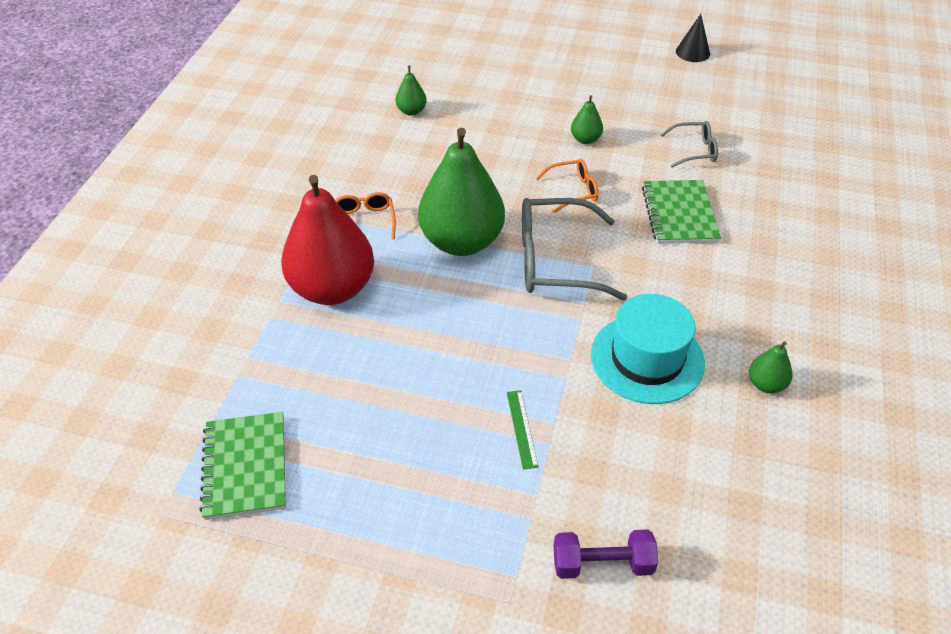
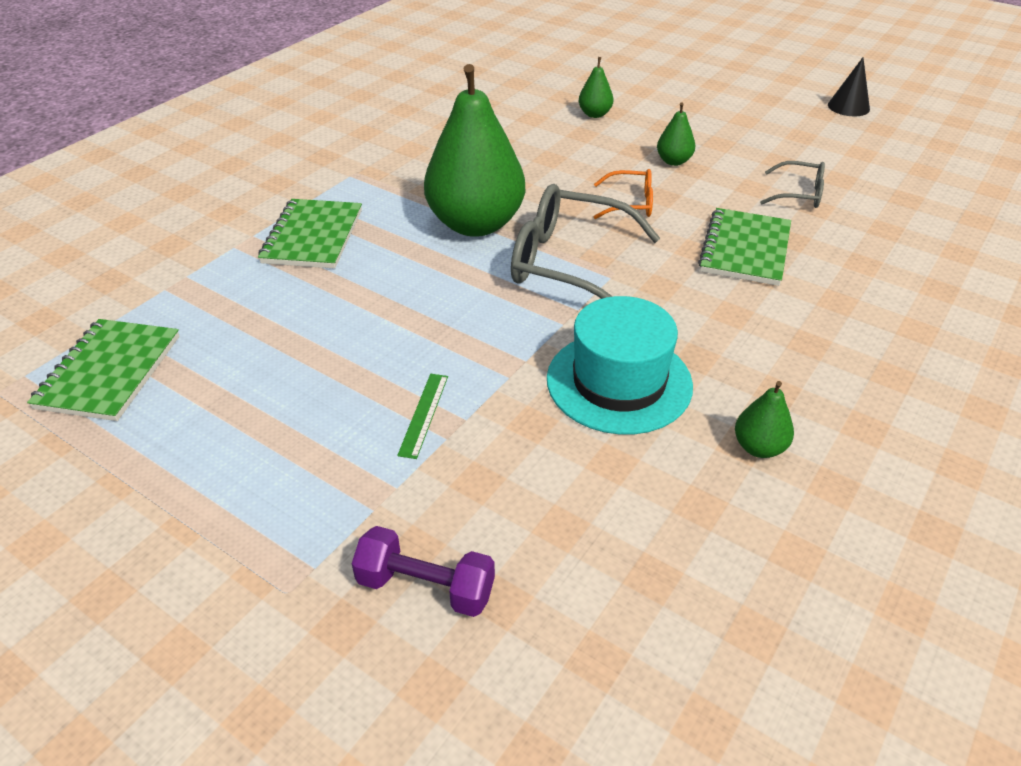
camera: 20 degrees right, 5 degrees down
red pear [281,175,374,305] -> green notebook [258,199,362,269]
orange glasses [335,192,396,240] -> none
green pear [396,65,427,116] -> green pear moved to [579,57,614,118]

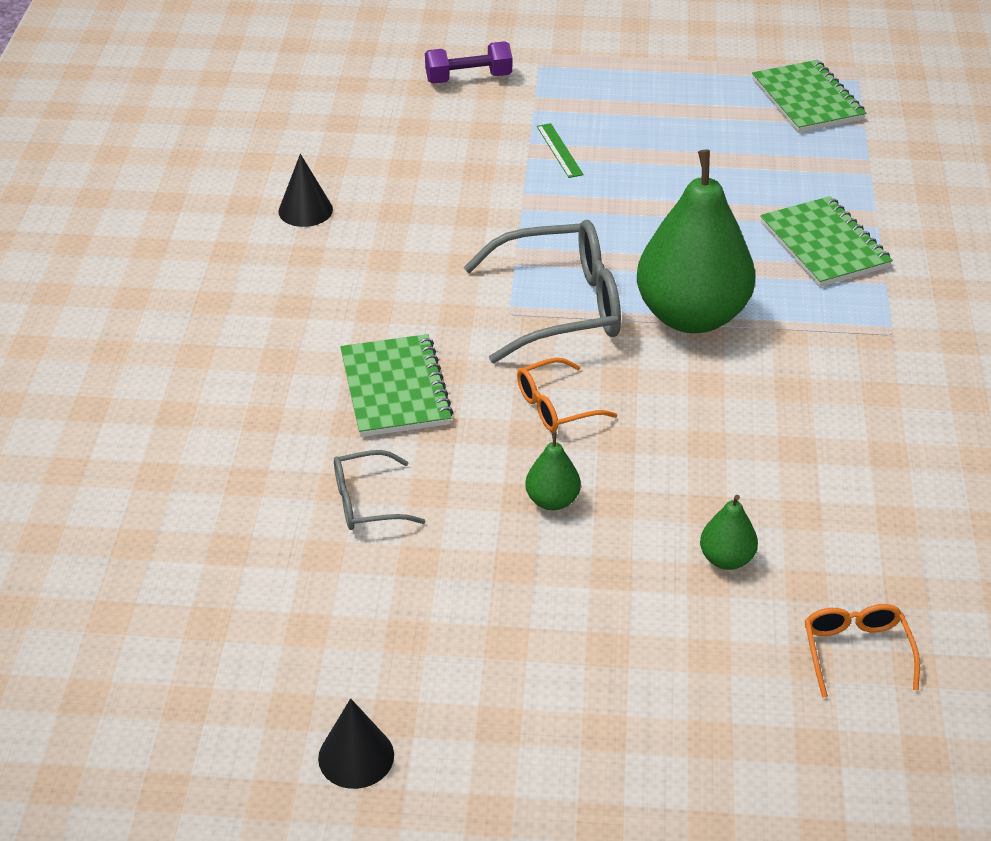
camera: 150 degrees right, 0 degrees up
turquoise hat [547,296,693,435] -> none
green pear [735,381,794,458] -> black cone [278,154,333,227]
none -> orange glasses [805,604,920,698]

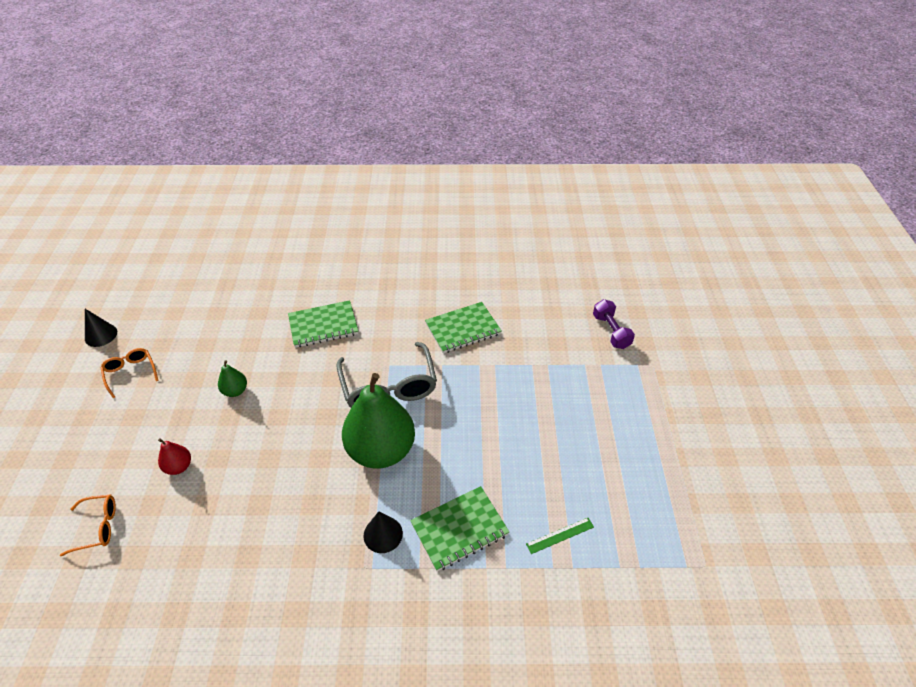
camera: 85 degrees right, 5 degrees up
black cone [278,154,333,227] -> black cone moved to [364,511,403,553]
grey glasses [334,450,425,530] -> none
orange glasses [517,357,617,432] -> orange glasses moved to [101,348,158,398]
green ruler [537,123,584,178] -> green ruler moved to [526,518,594,554]
green pear [700,495,758,570] -> red pear [158,438,191,475]
green notebook [752,60,866,133] -> green notebook moved to [425,302,502,353]

